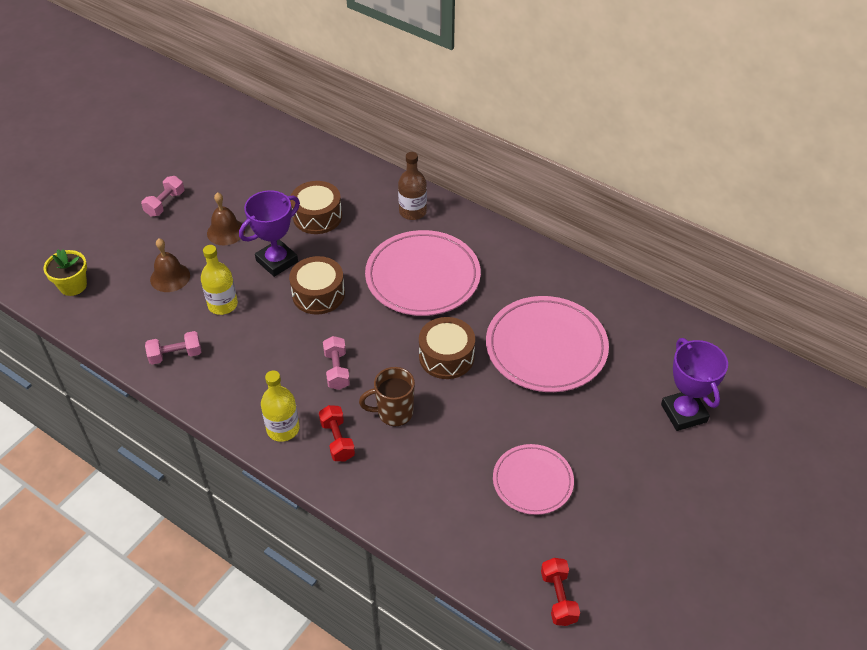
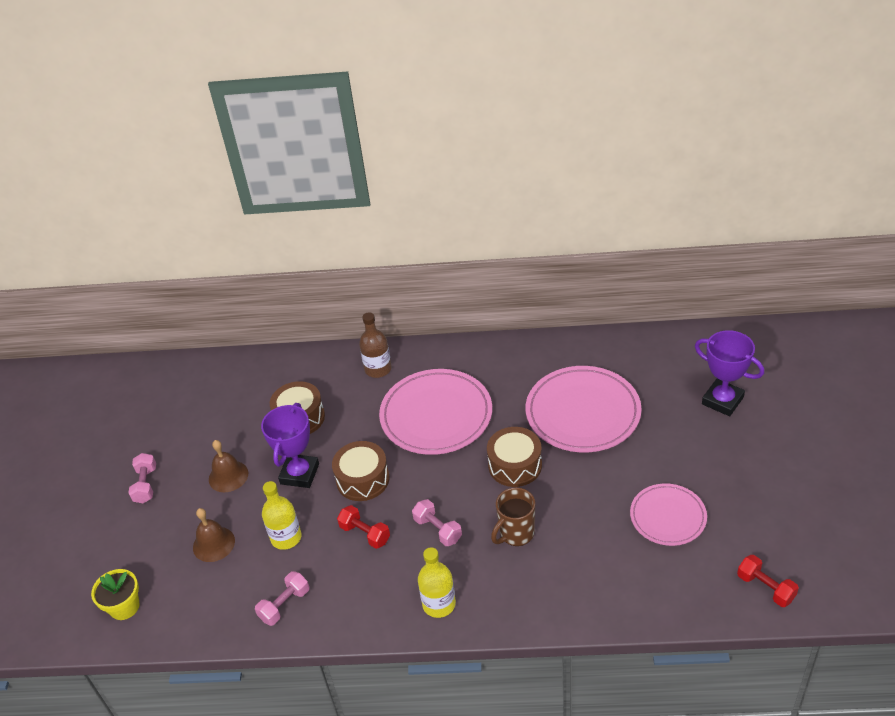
camera: 30 degrees left, 5 degrees down
red dumbbell [319,405,355,461] -> red dumbbell moved to [337,505,390,549]

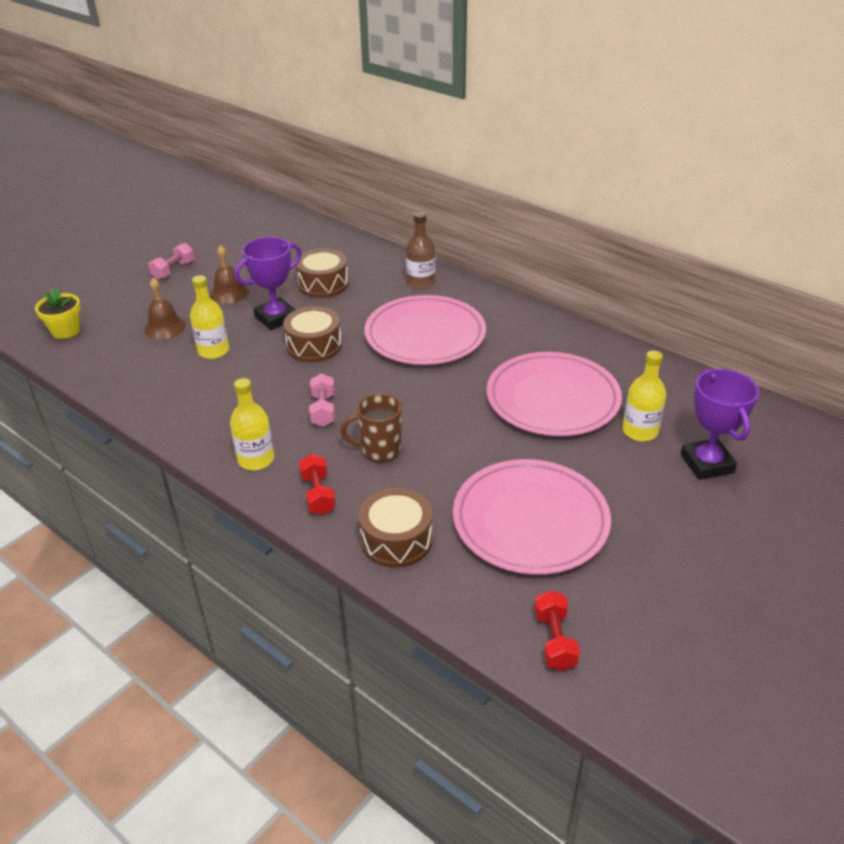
camera: 35 degrees right, 5 degrees down
pink dumbbell [255,571,309,626] -> none
red dumbbell [337,505,390,549] -> red dumbbell moved to [299,454,336,515]
brown drum [487,427,542,487] -> brown drum moved to [359,488,433,568]
pink plate [630,483,707,546] -> pink plate [453,459,611,575], size x1.67
none -> yellow bottle [622,350,666,441]

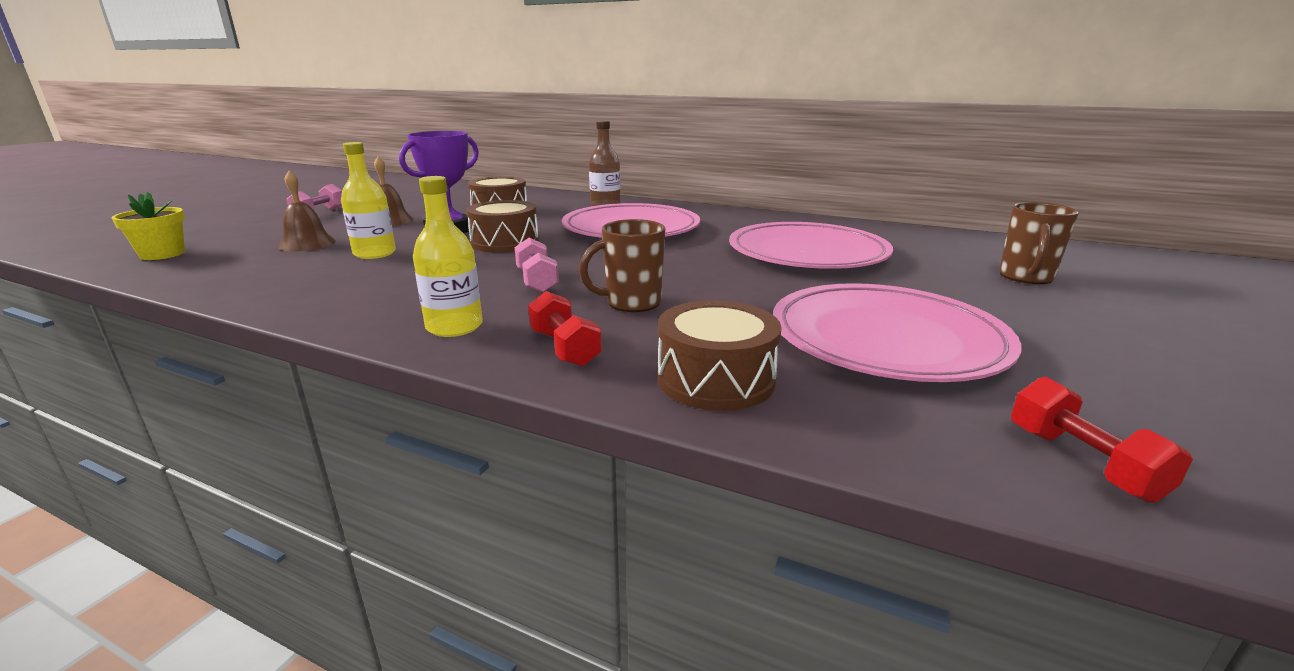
camera: 15 degrees left, 15 degrees down
yellow bottle [622,350,666,441] -> none
purple trophy [681,369,759,480] -> brown mug [999,202,1079,284]

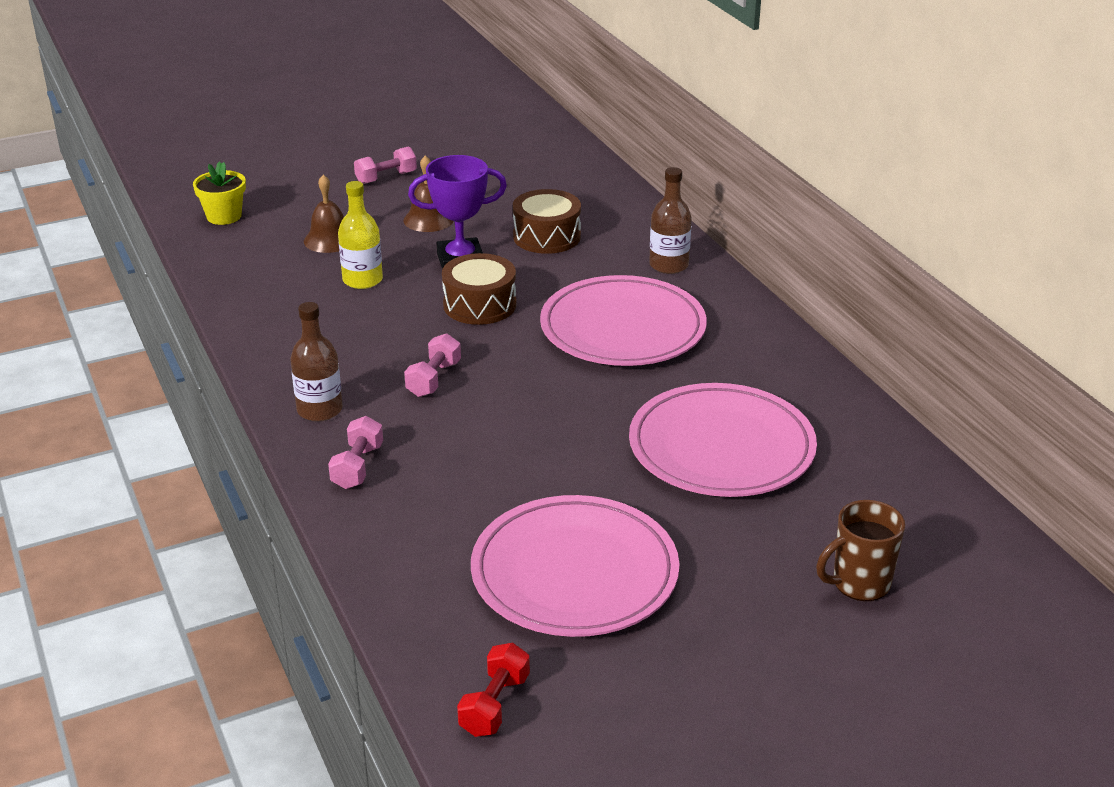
camera: 40 degrees right, 10 degrees up
yellow bottle [413,176,483,337] -> brown bottle [290,302,343,422]
red dumbbell [528,291,602,367] -> pink dumbbell [328,416,383,489]
brown mug [579,219,665,312] -> none
brown drum [657,300,782,411] -> none

